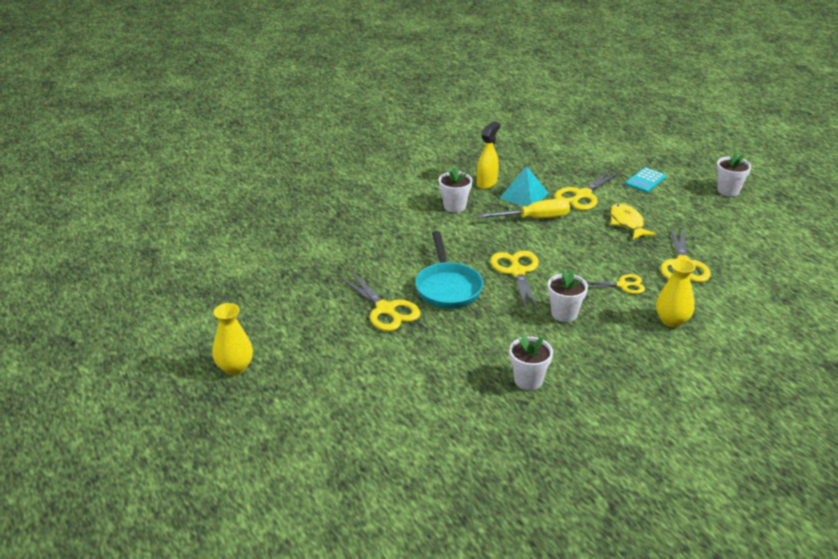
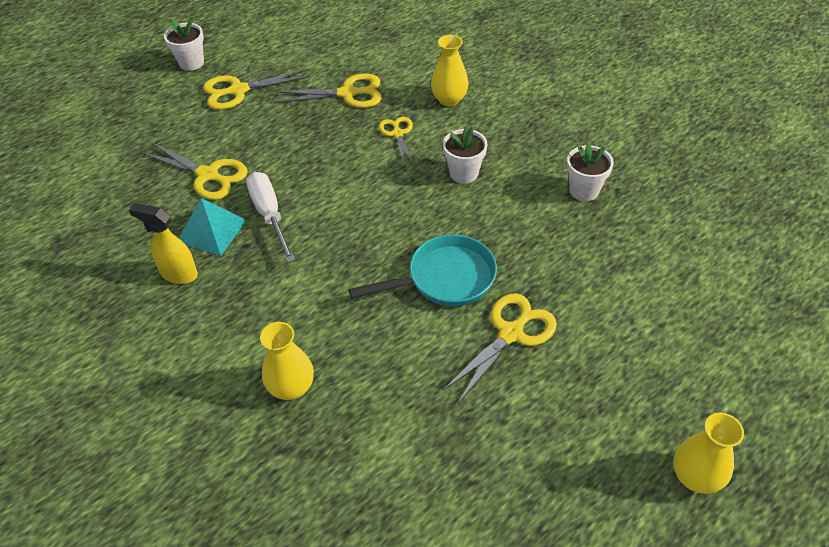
camera: 100 degrees left, 15 degrees up
white flower pot [439,167,472,212] -> none
yellow screwdriver [477,199,570,218] -> white screwdriver [246,172,295,263]
yellow scissors [490,251,541,313] -> yellow scissors moved to [203,69,311,110]
yellow fish [610,204,656,240] -> none
turquoise calculator [625,167,666,193] -> none
none -> yellow vase [260,322,314,400]

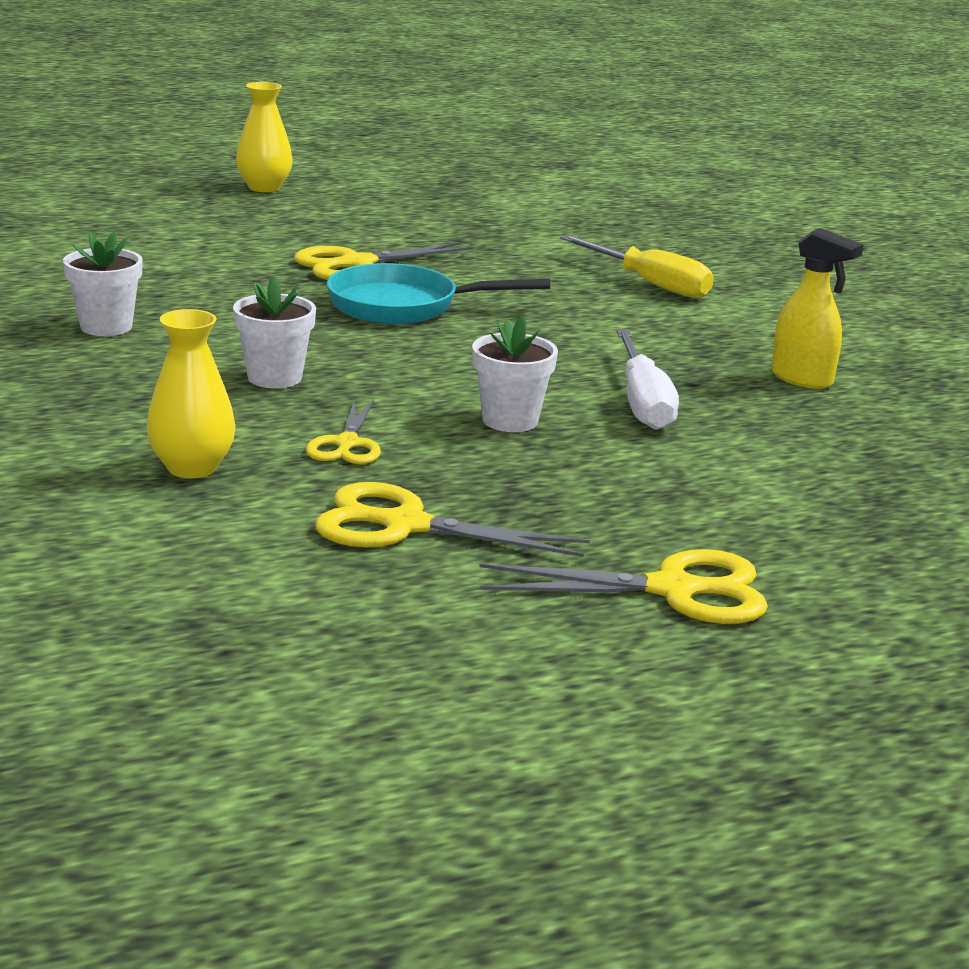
camera: 165 degrees left, 25 degrees down
yellow scissors [141,142,248,200] -> none
white flower pot [164,19,204,71] -> white flower pot moved to [472,315,558,432]
turquoise pyramid [179,198,247,256] -> none
yellow vase [260,322,314,400] -> yellow screwdriver [560,235,714,298]

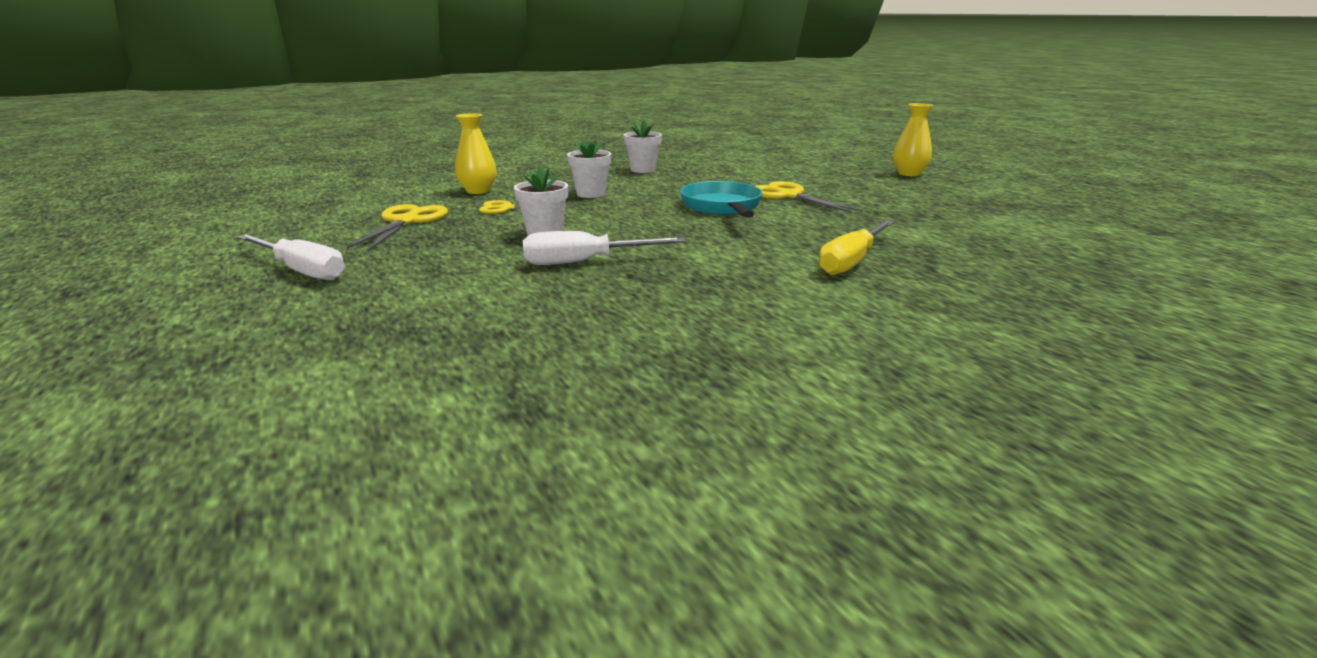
camera: 85 degrees right, 0 degrees up
yellow scissors [479,549,768,624] -> white screwdriver [238,234,345,280]
yellow spray bottle [771,228,863,389] -> none

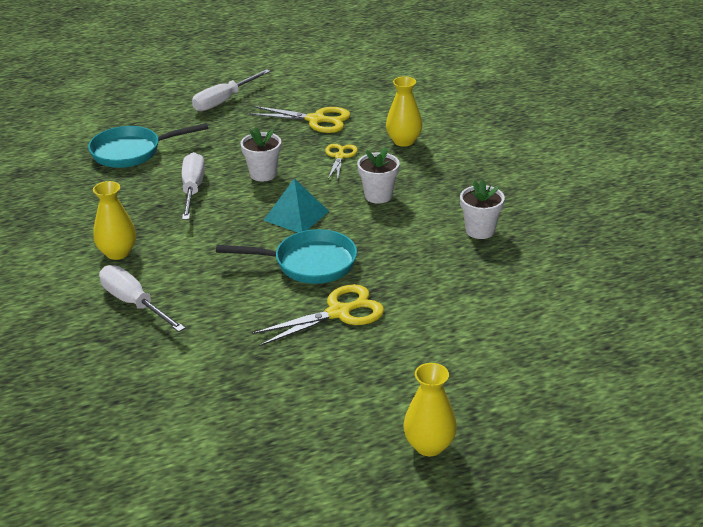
camera: 100 degrees right, 10 degrees up
yellow screwdriver [819,220,894,275] -> white screwdriver [99,265,185,332]
none -> turquoise pan [88,123,208,168]
none -> yellow vase [93,181,136,260]
none -> turquoise pyramid [264,178,329,232]

